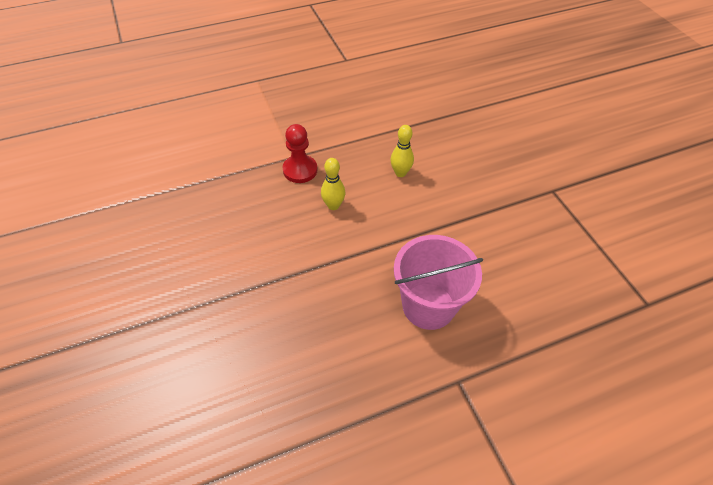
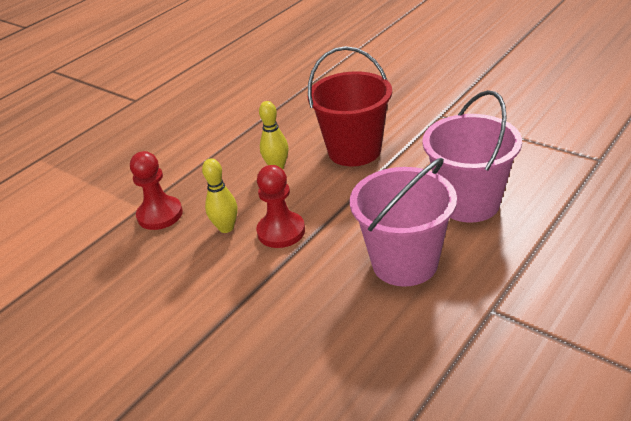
camera: 25 degrees left, 15 degrees down
none -> red pawn [256,165,305,248]
none -> red bucket [307,46,392,166]
none -> pink bucket [423,90,522,223]

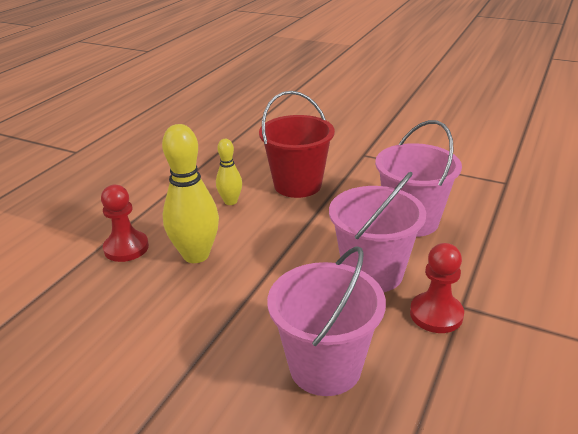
camera: 15 degrees left, 5 degrees down
yellow bowling pin [202,158,237,233] -> yellow bowling pin [162,124,219,263], size x1.79
red pawn [256,165,305,248] -> red pawn moved to [410,243,464,333]
none -> pink bucket [267,246,386,396]

